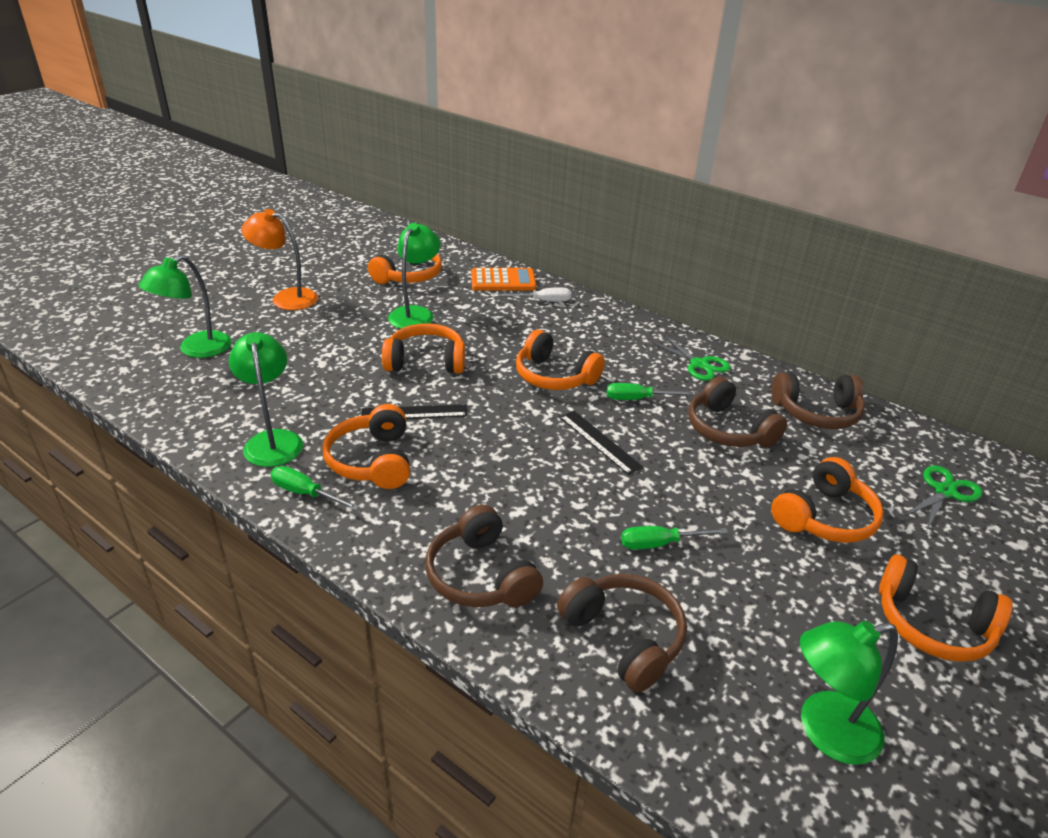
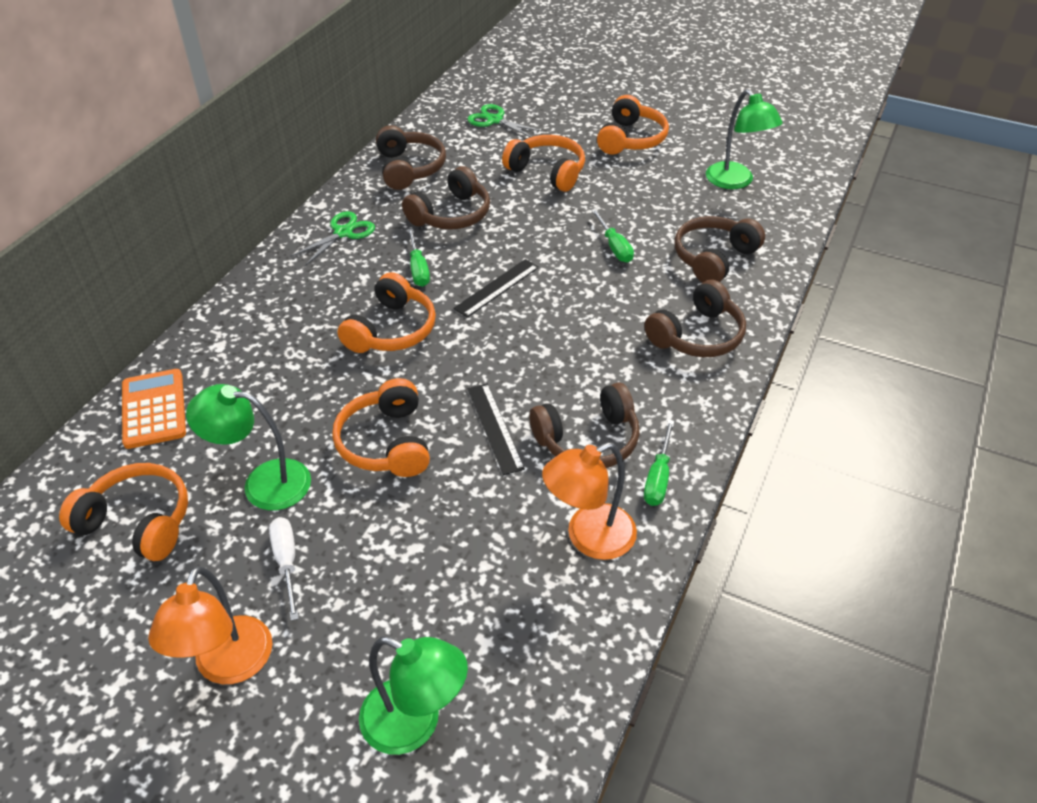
camera: 100 degrees left, 10 degrees up
green lamp [229,332,303,467] -> orange lamp [542,442,637,560]
orange headphones [322,404,410,489] -> brown headphones [530,382,640,468]
white screwdriver [498,288,571,302] -> white screwdriver moved to [269,517,299,621]

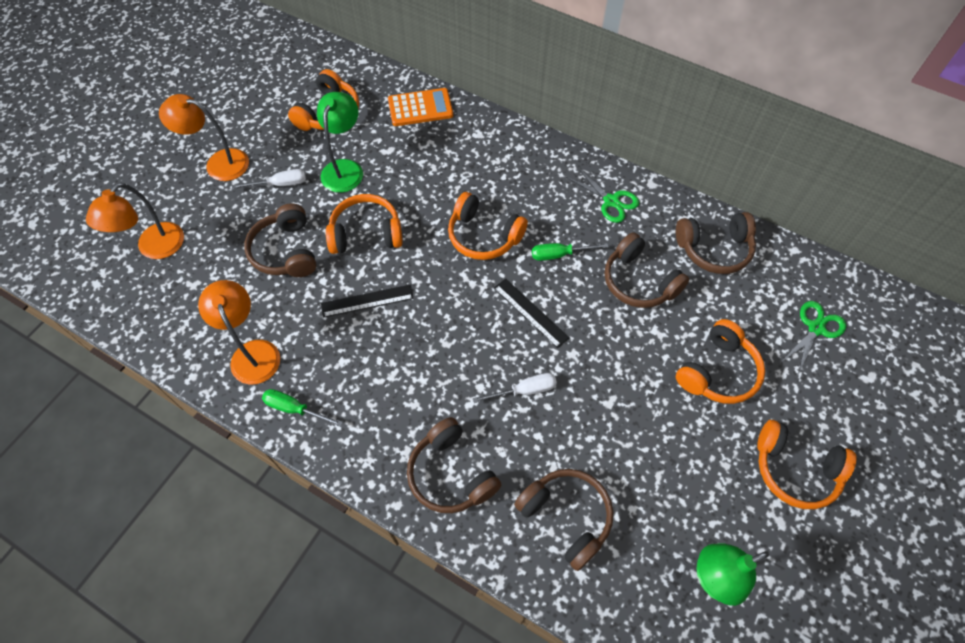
camera: 95 degrees right, 15 degrees up
green lamp [359,637,468,755] -> orange lamp [86,183,184,259]
brown headphones [530,382,640,468] -> brown headphones moved to [244,204,316,277]
green screwdriver [591,209,634,263] -> none
none -> white screwdriver [473,373,557,403]

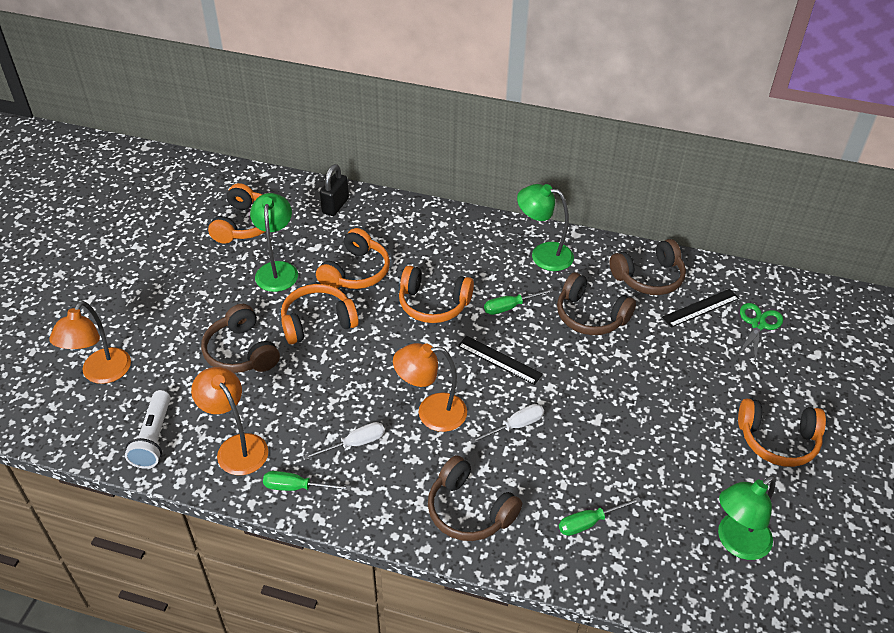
camera: 15 degrees left, 15 degrees down
orange lamp [159,94,249,181] -> orange lamp moved to [393,343,467,432]
white screwdriver [232,169,306,189] -> white screwdriver moved to [303,422,385,460]
black ruler [321,285,414,318] -> black ruler moved to [662,289,740,328]
orange calculator [388,88,453,126] -> black padlock [320,164,349,216]
brown headphones [514,469,613,571] -> green screwdriver [559,497,641,536]
green scissors [566,167,639,223] -> green lamp [517,184,574,271]
orange headphones [676,319,765,404] -> orange headphones moved to [316,228,390,289]
none -> white flashlight [125,390,171,469]

